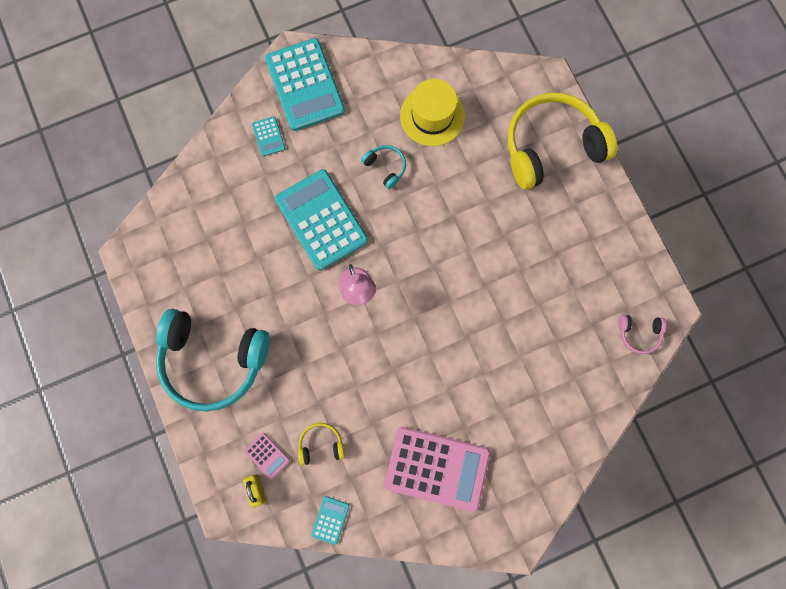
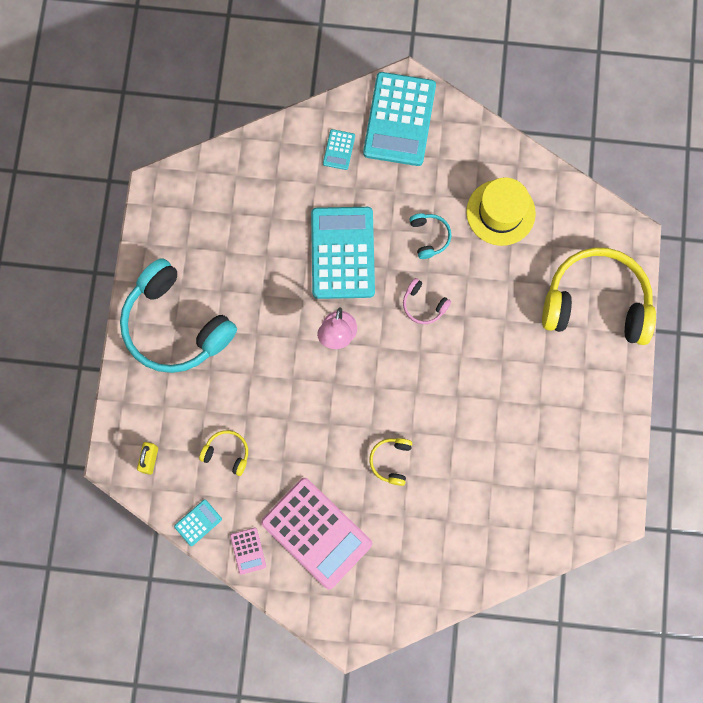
camera: 30 degrees right, 0 degrees up
pink calculator [244,433,290,479] -> pink calculator moved to [230,528,266,575]
pink headphones [618,315,666,354] -> pink headphones moved to [403,278,451,324]
none -> yellow headphones [369,438,412,486]

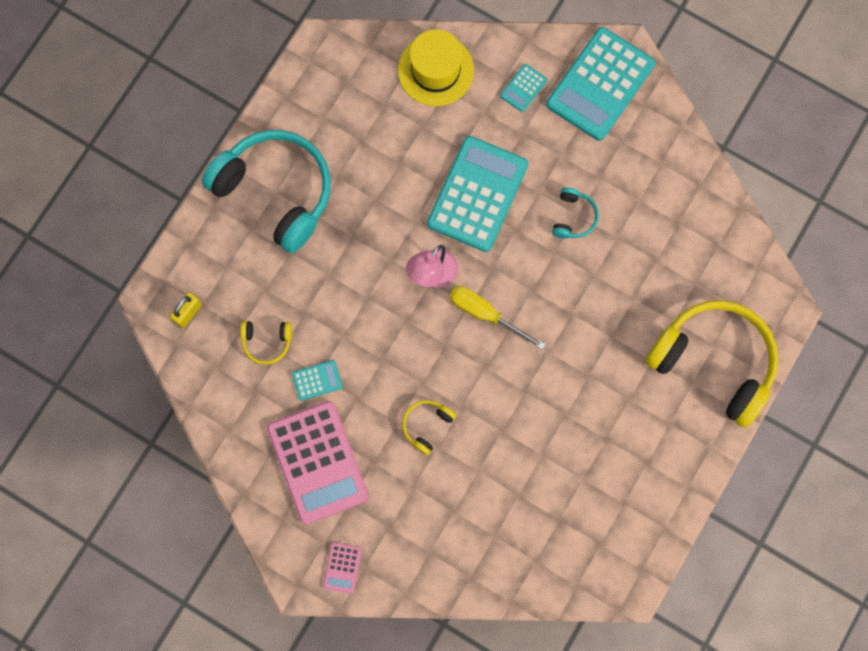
camera: 25 degrees right, 0 degrees up
turquoise headphones [120,258,237,373] -> turquoise headphones turned 150 degrees clockwise [202,130,331,253]
turquoise calculator [174,499,222,546] -> turquoise calculator moved to [292,360,343,401]
yellow headphones [199,430,248,476] -> yellow headphones turned 135 degrees clockwise [240,321,292,365]
pink calculator [230,528,266,575] -> pink calculator moved to [323,542,362,593]
pink headphones [403,278,451,324] -> none
yellow hat [466,177,536,246] -> yellow hat moved to [398,29,474,106]
none -> yellow screwdriver [449,286,546,350]

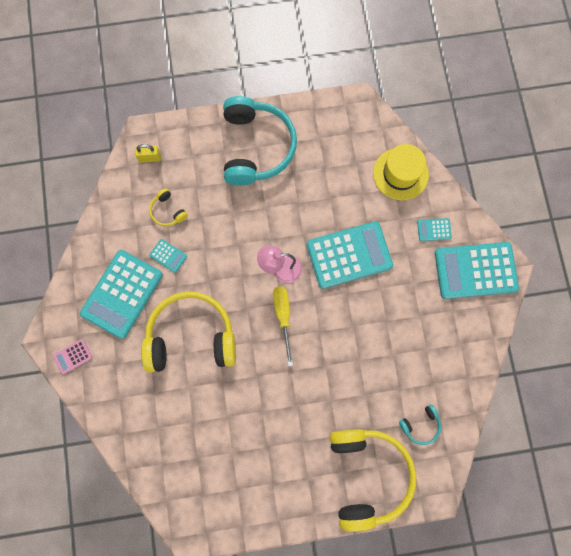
camera: 50 degrees right, 0 degrees up
pink calculator [267,401,369,525] -> turquoise calculator [80,250,163,339]
yellow headphones [402,400,456,455] -> yellow headphones [141,292,236,373], size x2.38
turquoise headphones [552,187,599,239] -> turquoise headphones moved to [399,404,441,445]

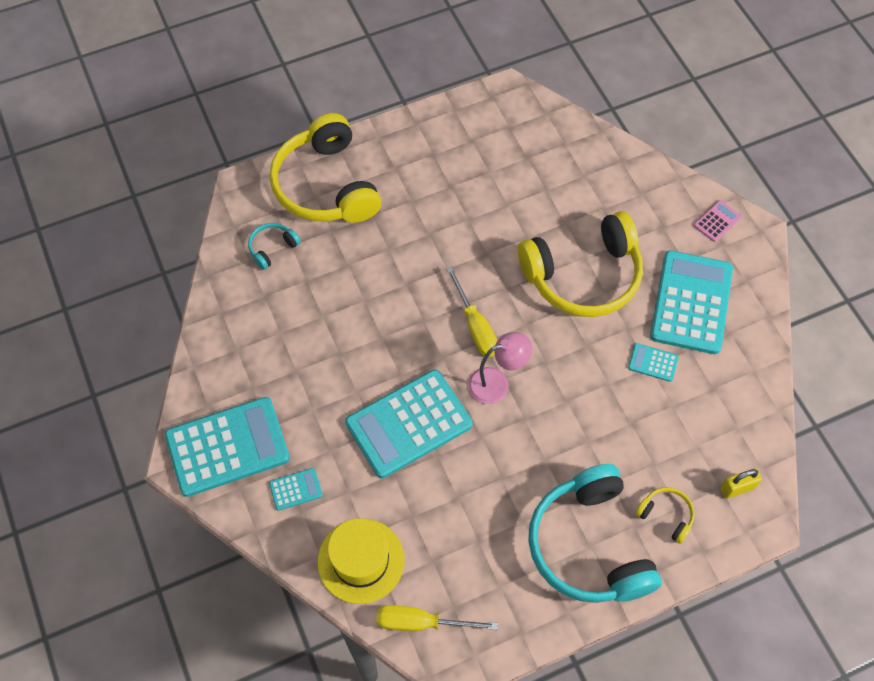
camera: 165 degrees right, 15 degrees down
yellow headphones [149,188,188,227] -> yellow headphones moved to [635,487,695,544]
none -> yellow screwdriver [376,605,498,631]

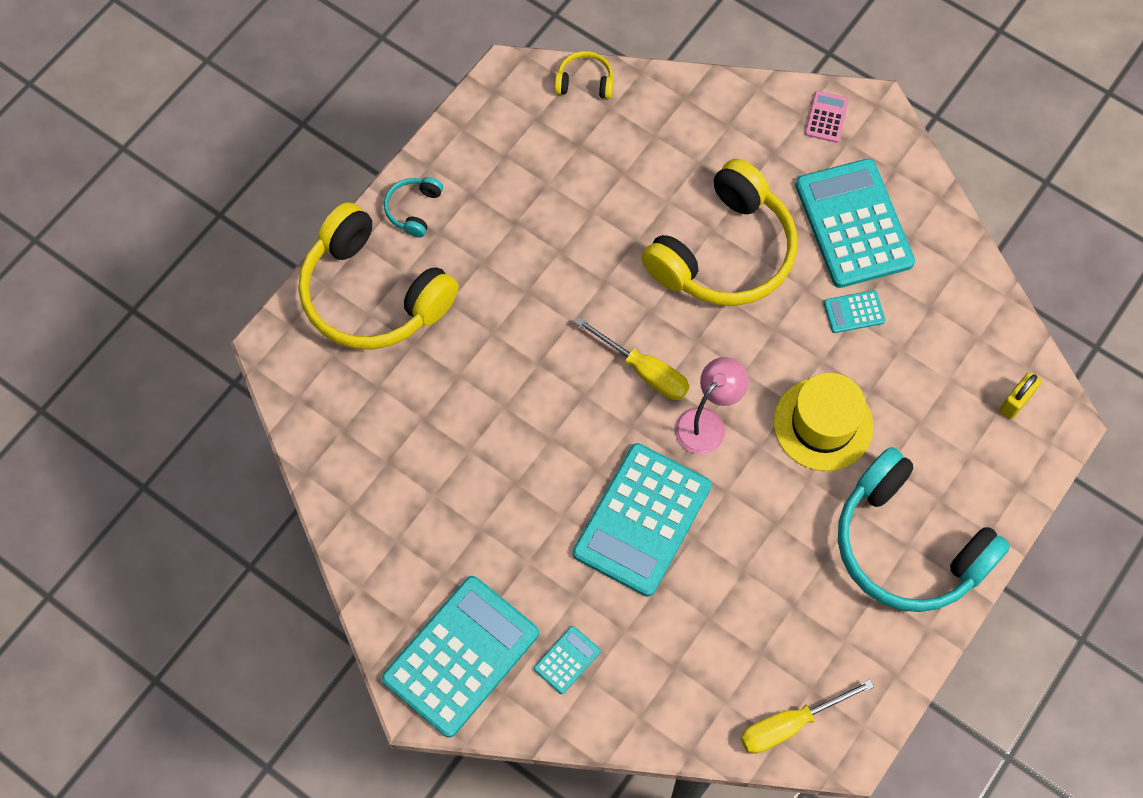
camera: 30 degrees left, 5 degrees up
turquoise headphones [248,223,301,270] -> turquoise headphones moved to [384,177,443,238]
yellow hat [317,518,404,604] -> yellow hat moved to [774,373,873,471]
yellow headphones [635,487,695,544] -> yellow headphones moved to [555,51,614,99]

